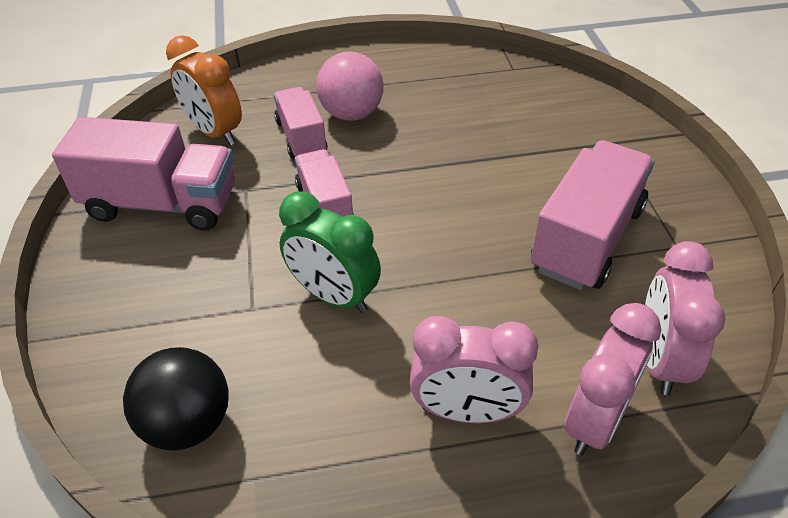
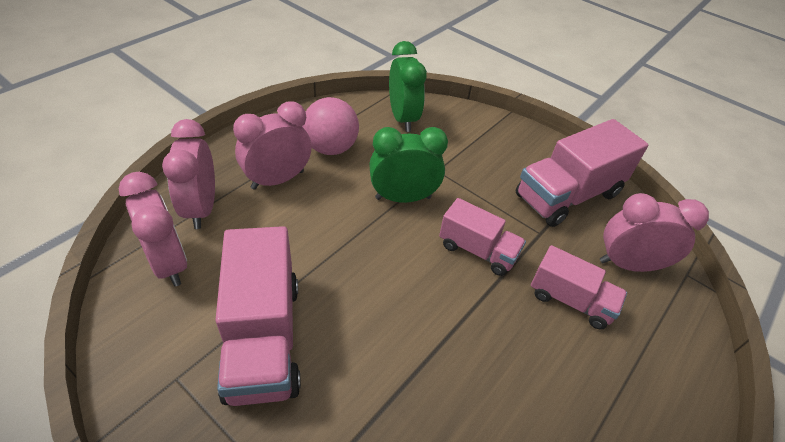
camera: 135 degrees right, 0 degrees up
black ball [123,347,229,451] -> green clock [389,41,427,132]
orange clock [166,35,242,145] -> pink clock [600,193,709,272]
pink ball [316,51,384,121] -> pink ball moved to [302,97,359,155]

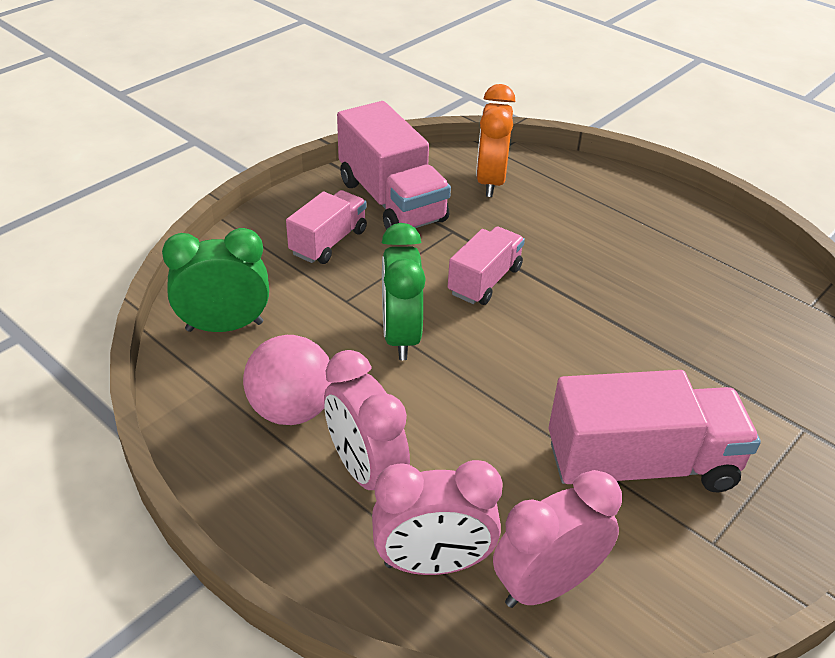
camera: 85 degrees left, 5 degrees down
pink truck [531,245,627,330] -> pink truck moved to [286,190,367,264]
pink clock [600,193,709,272] -> orange clock [476,84,515,197]

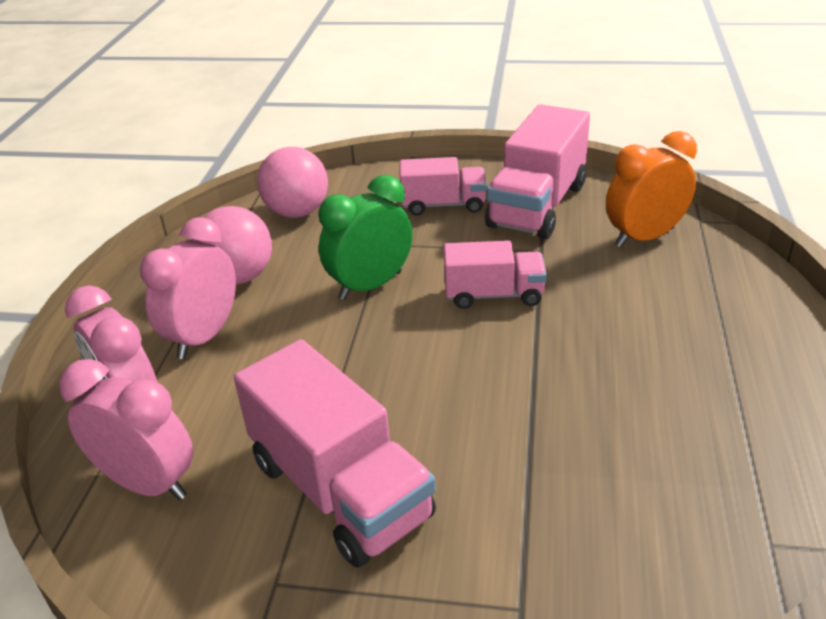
camera: 60 degrees right, 5 degrees down
green clock [162,228,269,332] -> pink ball [257,147,328,218]

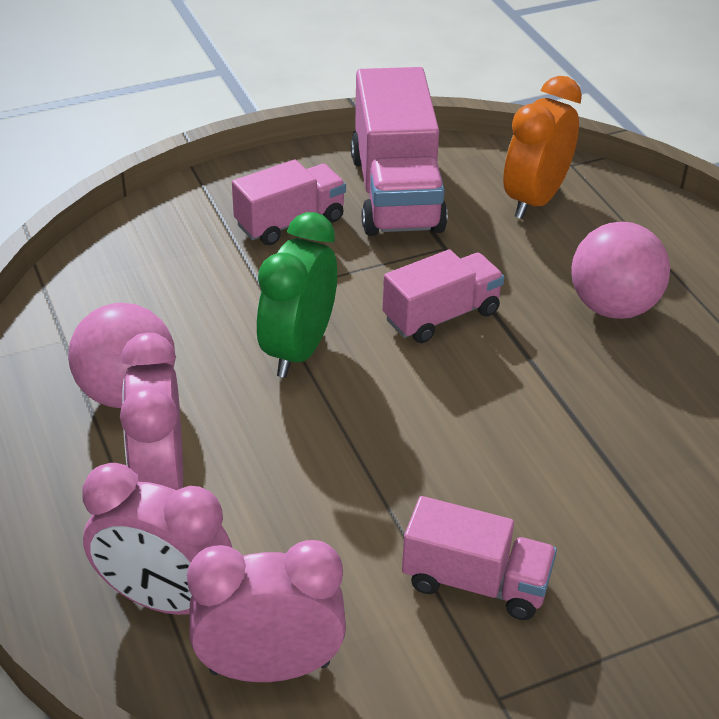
camera: 35 degrees left, 5 degrees up
pink truck [234,339,436,568] -> pink truck [402,496,557,620], size x0.60
pink ball [257,147,328,218] -> pink ball moved to [571,222,670,319]

